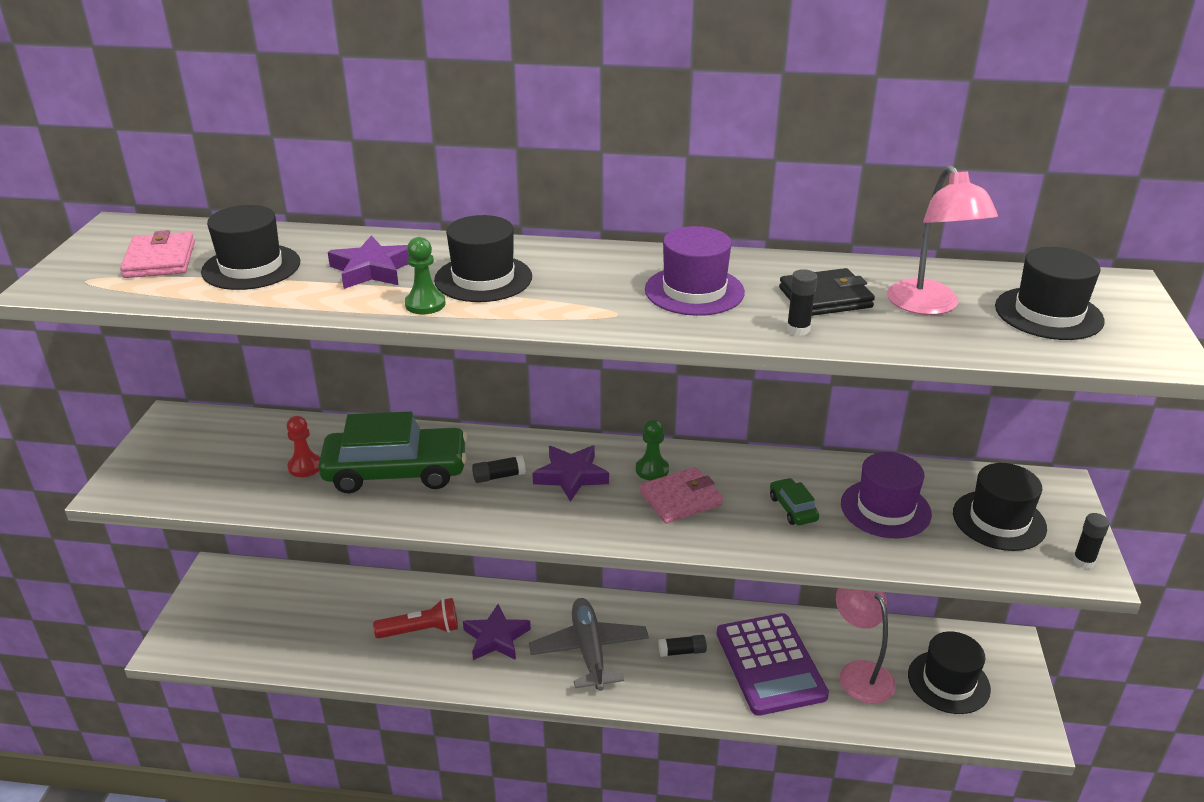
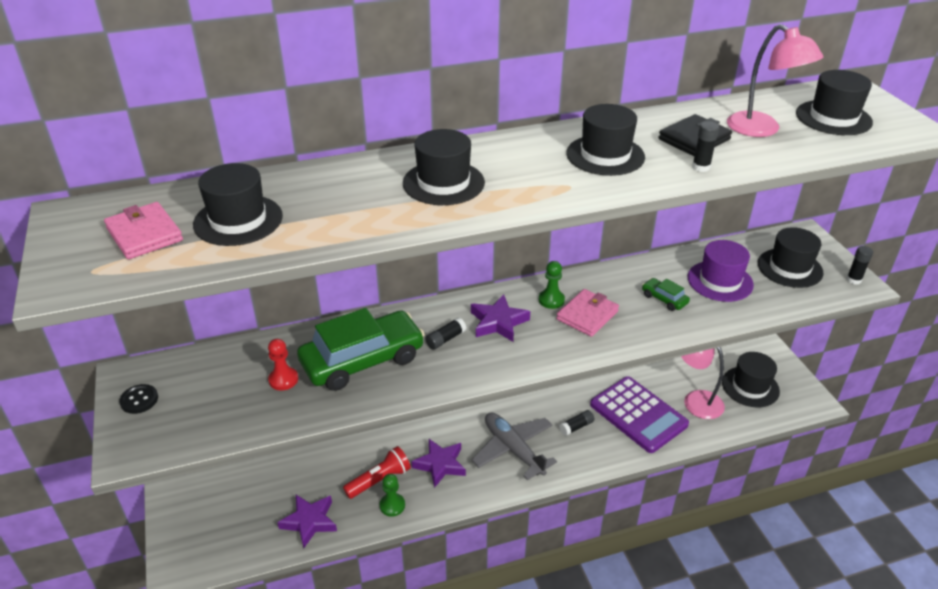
camera: 25 degrees left, 5 degrees up
purple star [328,236,409,289] -> purple star moved to [277,495,337,548]
green pawn [405,237,446,314] -> green pawn moved to [380,474,405,517]
purple hat [645,226,745,316] -> black hat [566,104,645,176]
none -> black button [119,384,158,414]

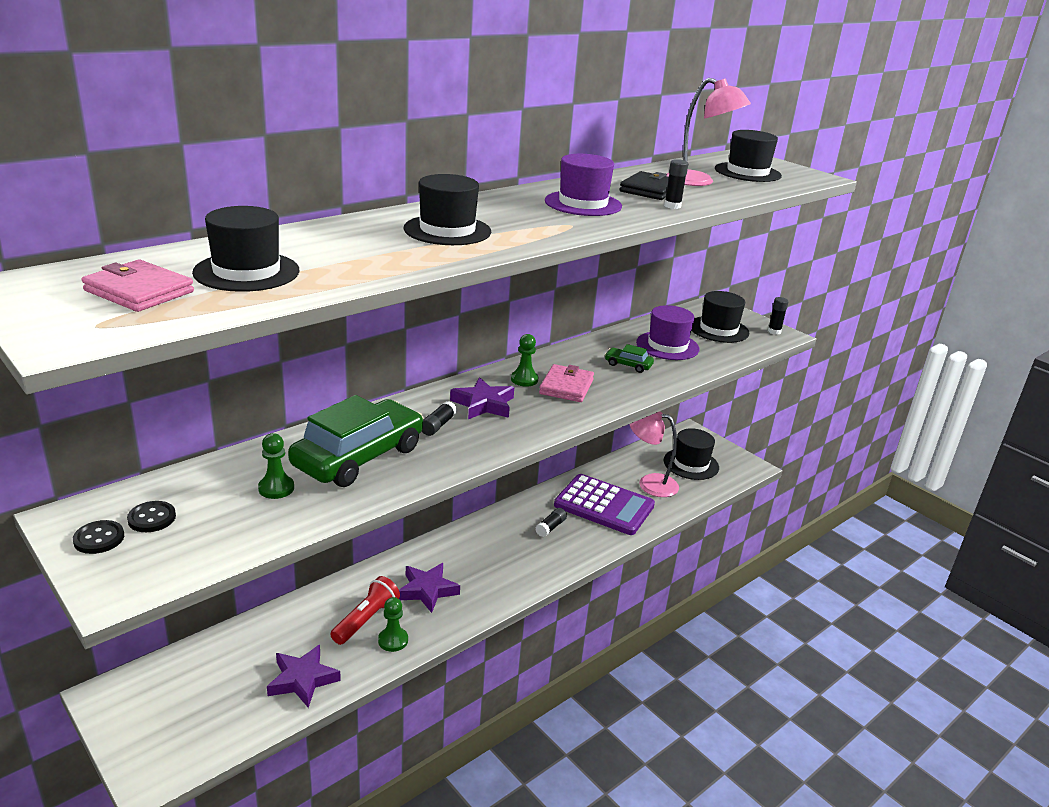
camera: 25 degrees left, 10 degrees down
red pawn [268,339,298,391] -> green pawn [258,433,294,499]
grey plane [472,413,557,480] -> none
black hat [566,104,645,176] -> purple hat [545,154,622,216]
none -> black button [127,501,176,532]

